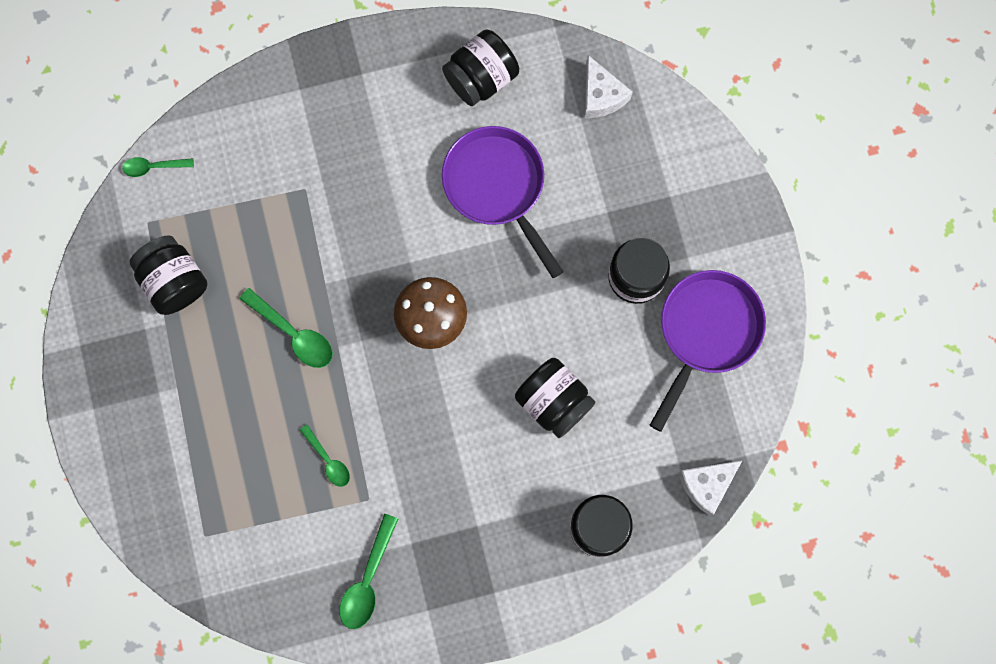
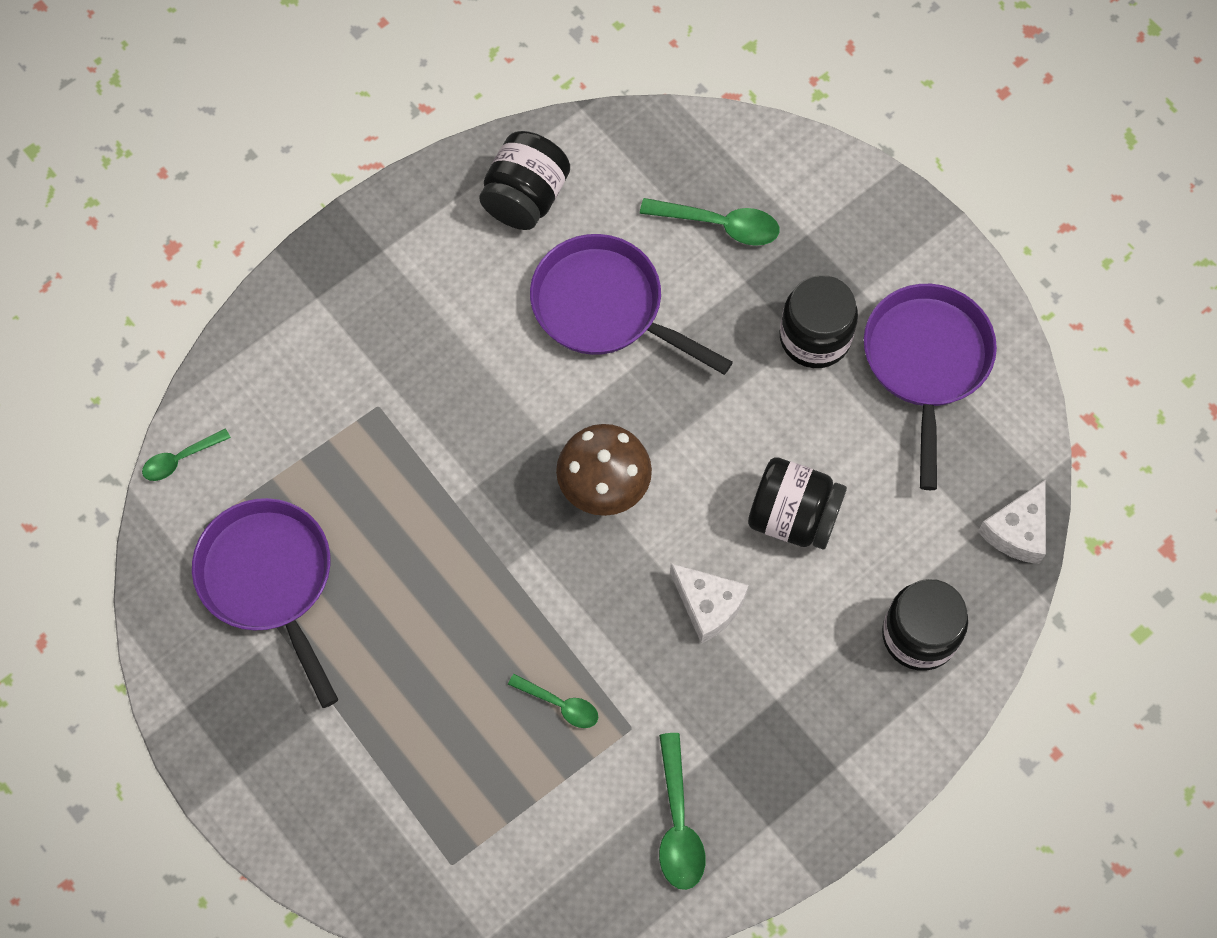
camera: 25 degrees left, 10 degrees down
black jar [129,235,207,315] -> purple pan [192,498,339,708]
green spoon [239,288,333,368] -> green spoon moved to [640,198,779,246]
white cheese [585,55,633,118] -> white cheese moved to [670,563,749,644]

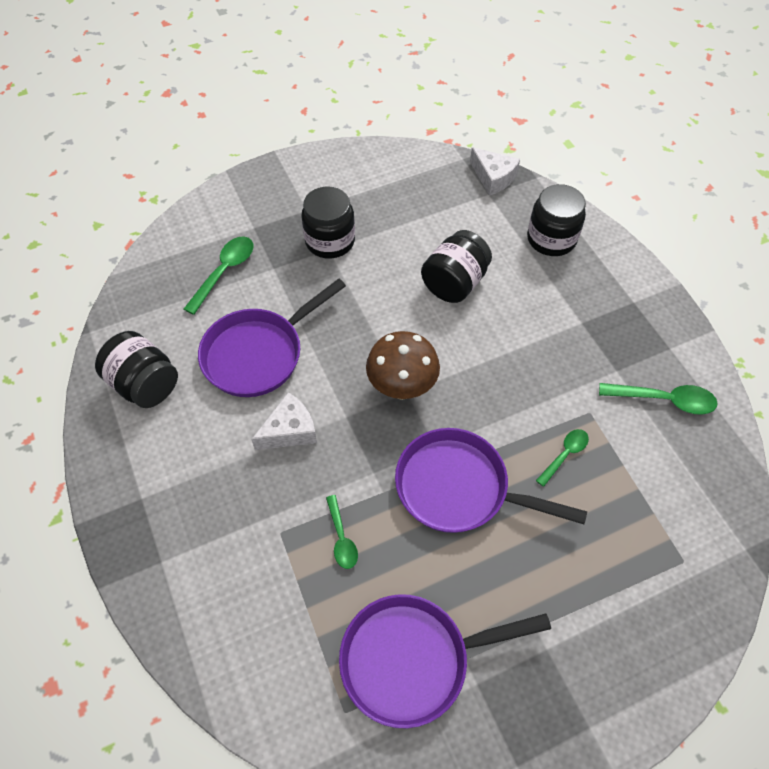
camera: 75 degrees left, 10 degrees down
green spoon [142,428,231,481] -> green spoon moved to [326,495,358,569]
white cheese [670,563,749,644] -> white cheese moved to [251,392,317,450]
purple pan [864,284,997,490] -> purple pan moved to [395,428,587,533]

